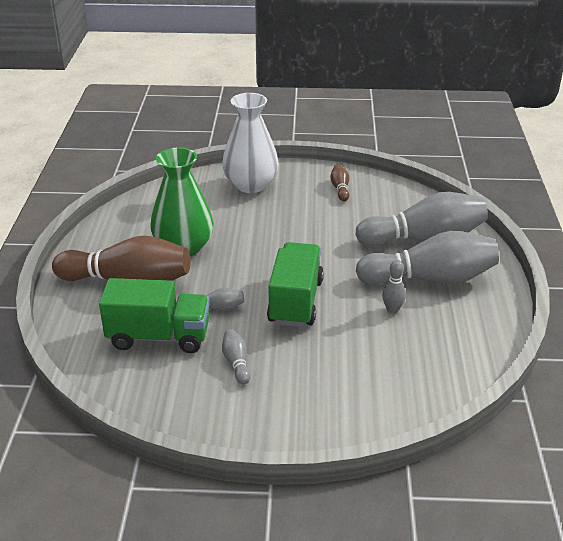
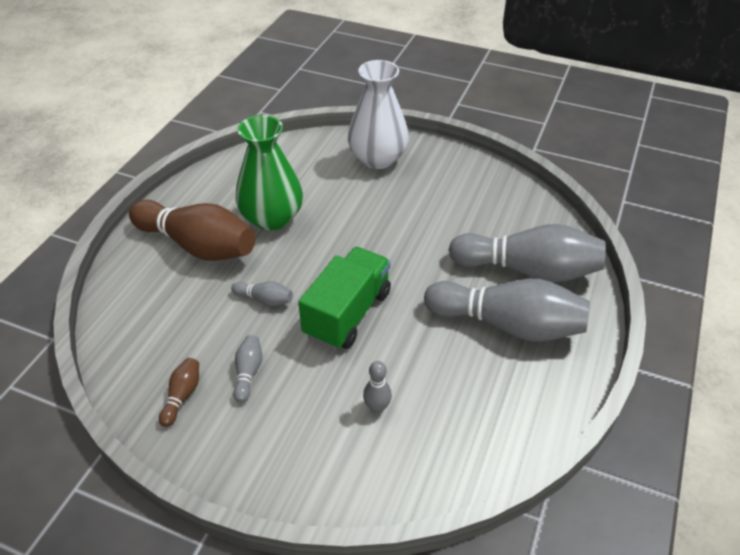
camera: 20 degrees right, 10 degrees up
green truck [99,278,210,353] -> none
brown bowling pin [330,164,349,201] -> brown bowling pin moved to [159,358,199,427]
grey bowling pin [382,260,406,314] -> grey bowling pin moved to [363,361,392,414]

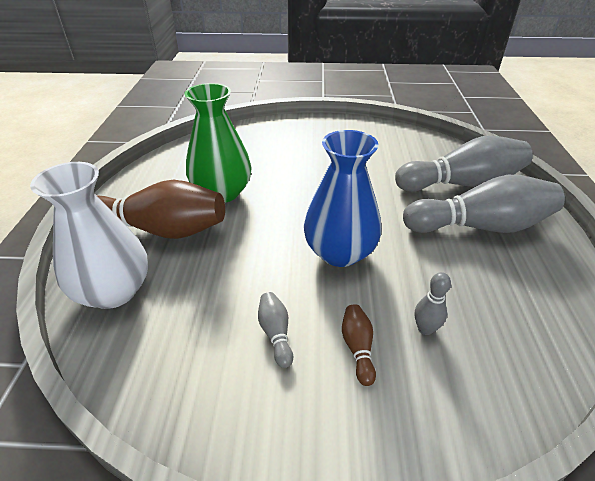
camera: 20 degrees left, 5 degrees down
brown bowling pin [159,358,199,427] -> brown bowling pin moved to [342,304,376,386]
grey bowling pin [231,281,293,306] -> none
green truck [298,247,391,350] -> blue vase [304,130,381,267]
white vase [348,60,409,169] -> white vase moved to [30,162,148,309]

